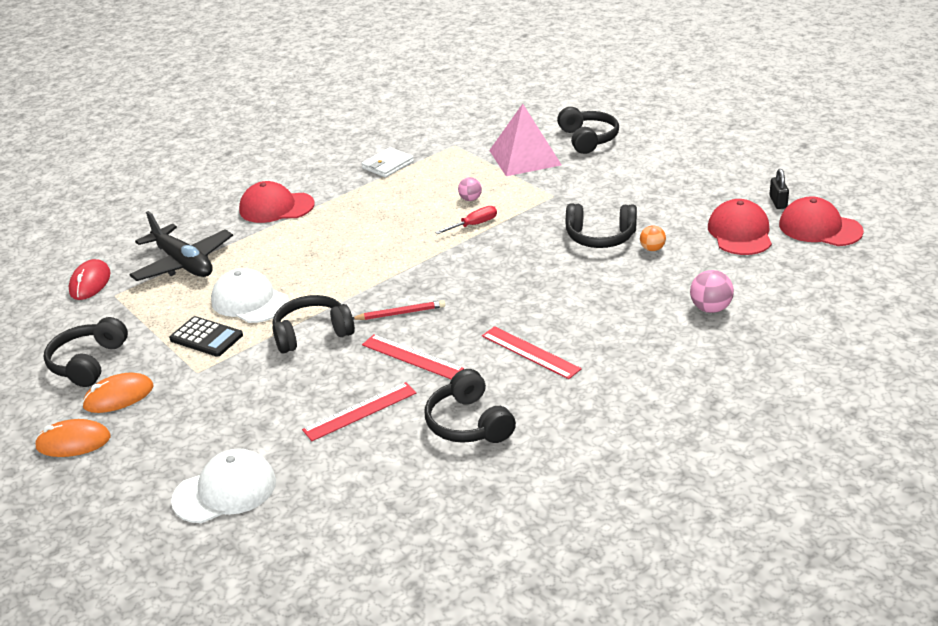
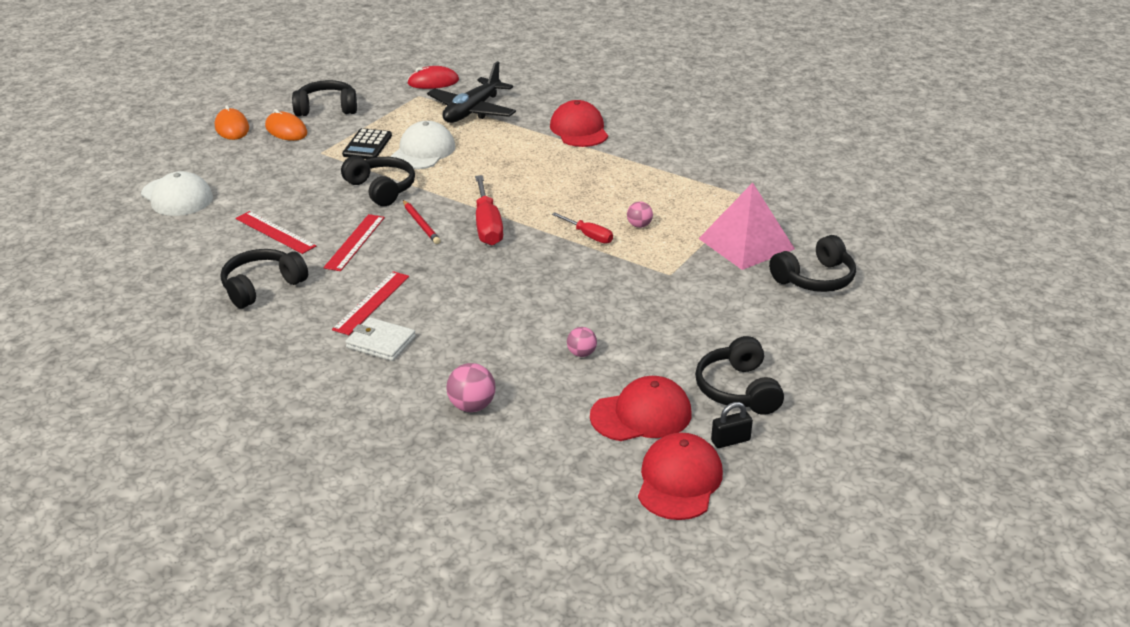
camera: 70 degrees right, 0 degrees up
white wallet [361,147,414,178] -> white wallet moved to [345,317,416,361]
black headphones [566,203,637,248] -> black headphones moved to [695,336,784,415]
orange ball [640,225,666,251] -> pink ball [567,327,597,357]
none -> red screwdriver [475,175,503,245]

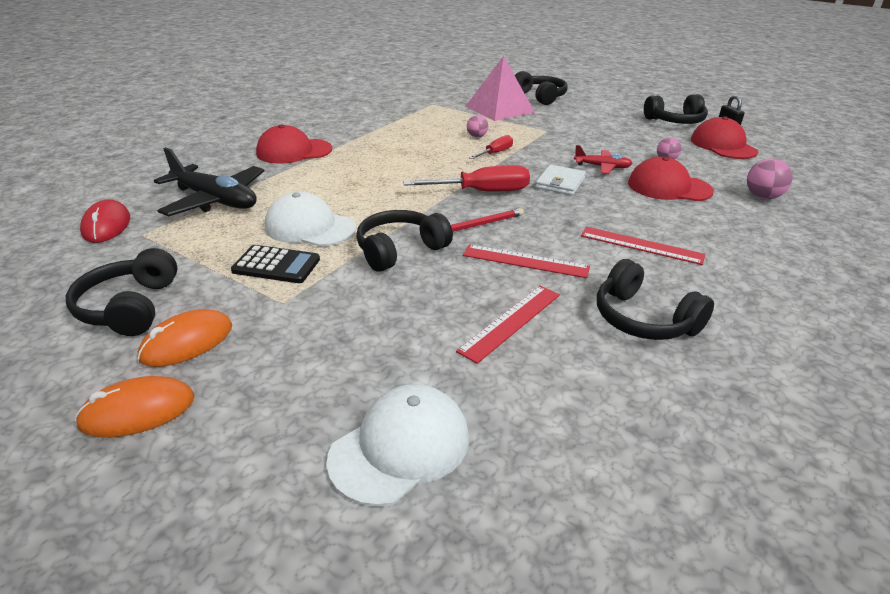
camera: 90 degrees left, 0 degrees up
white wallet [345,317,416,361] -> white wallet moved to [535,165,586,195]
red cap [638,432,723,520] -> red cap moved to [628,157,714,201]
none -> red plane [574,145,633,174]

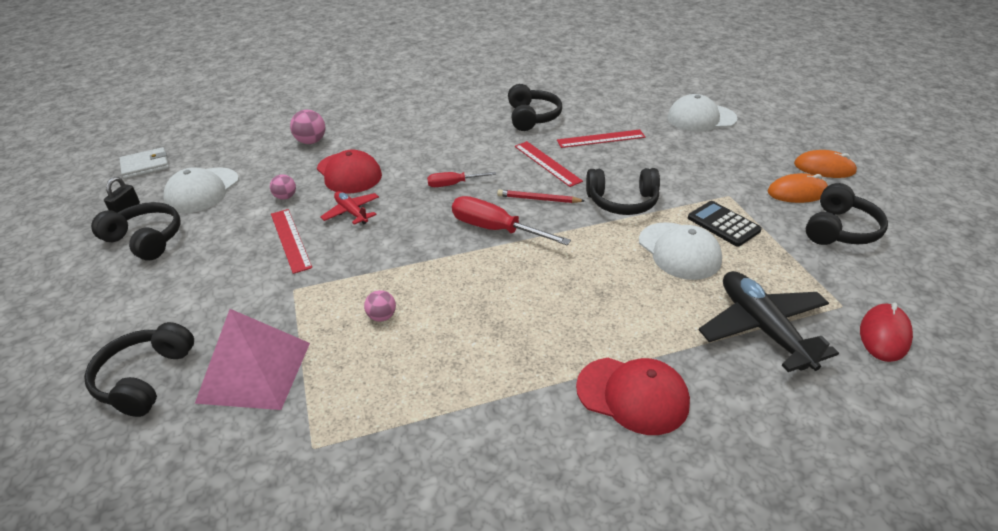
camera: 140 degrees left, 5 degrees up
red screwdriver [469,135,513,159] -> red screwdriver moved to [427,172,496,187]
white wallet [535,165,586,195] -> white wallet moved to [120,147,169,179]
red ruler [581,227,705,265] -> red ruler moved to [271,209,312,274]
red cap [691,116,758,159] -> white cap [163,167,239,213]

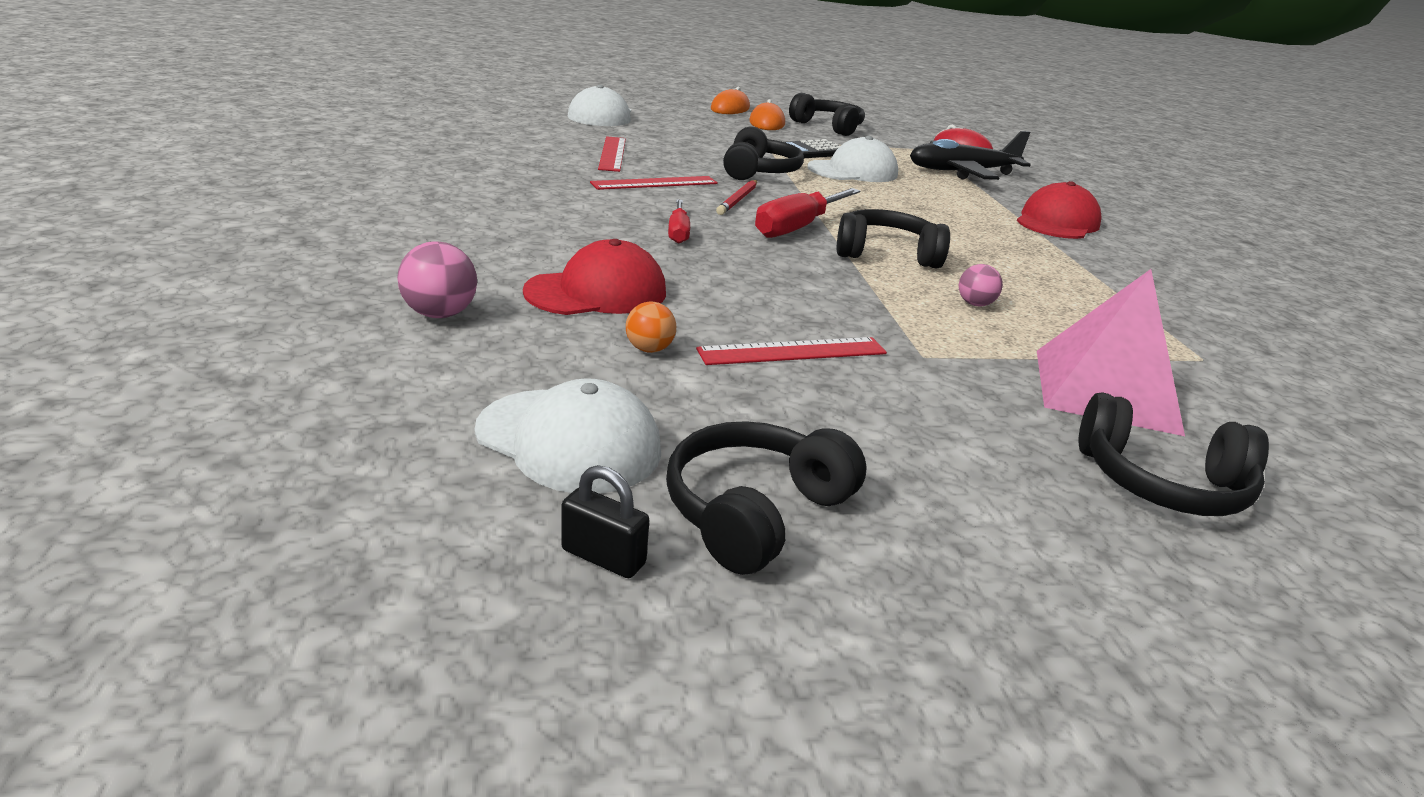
camera: 85 degrees left, 10 degrees down
white wallet [120,147,169,179] -> none
pink ball [270,174,296,200] -> orange ball [626,302,676,353]
red plane [320,191,379,225] -> none
black headphones [508,84,562,131] -> black headphones moved to [836,209,950,268]

